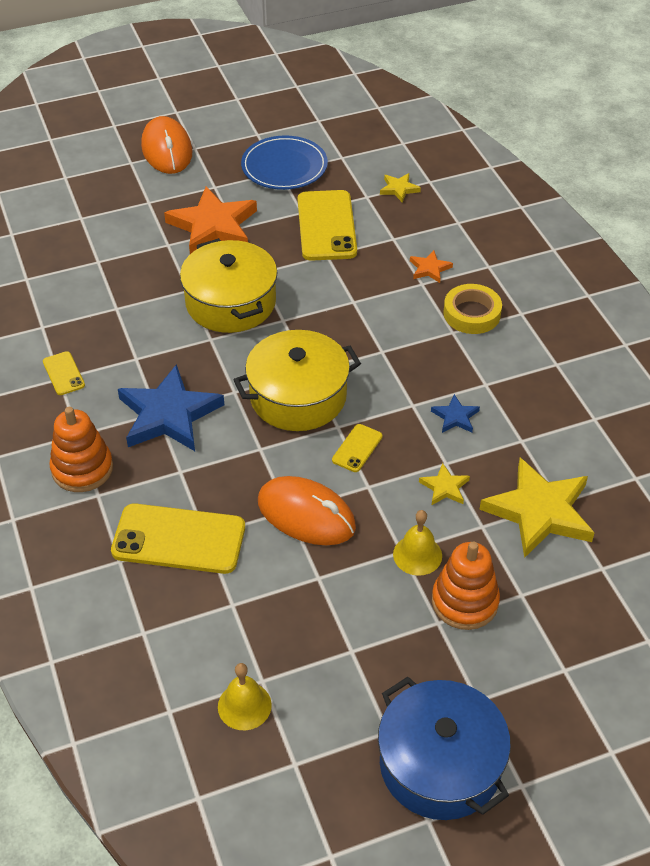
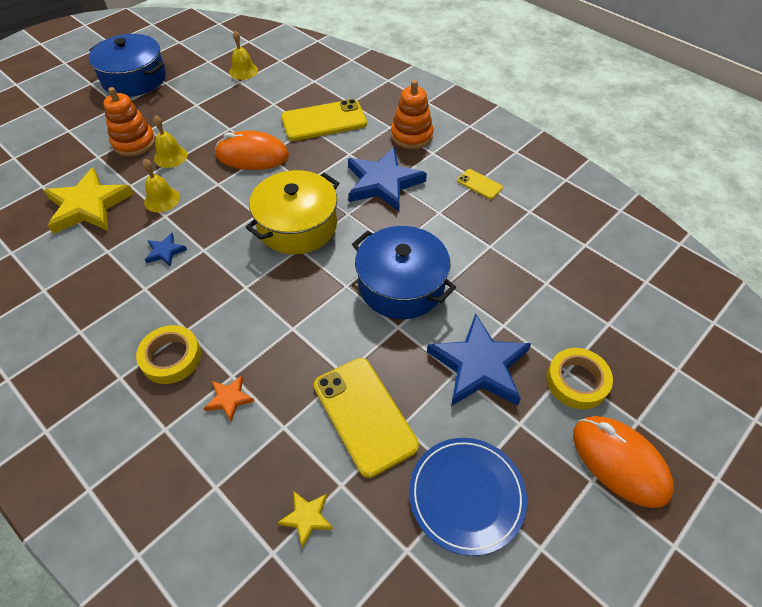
camera: 155 degrees right, 5 degrees up
orange star [164,187,257,254] -> blue star [427,313,531,406]
yellow pot [180,238,278,333] -> blue pot [352,226,456,319]
yellow phone [332,424,383,472] -> none
yellow star [419,463,470,506] -> yellow bell [143,159,180,212]
none -> yellow tape [546,348,613,409]

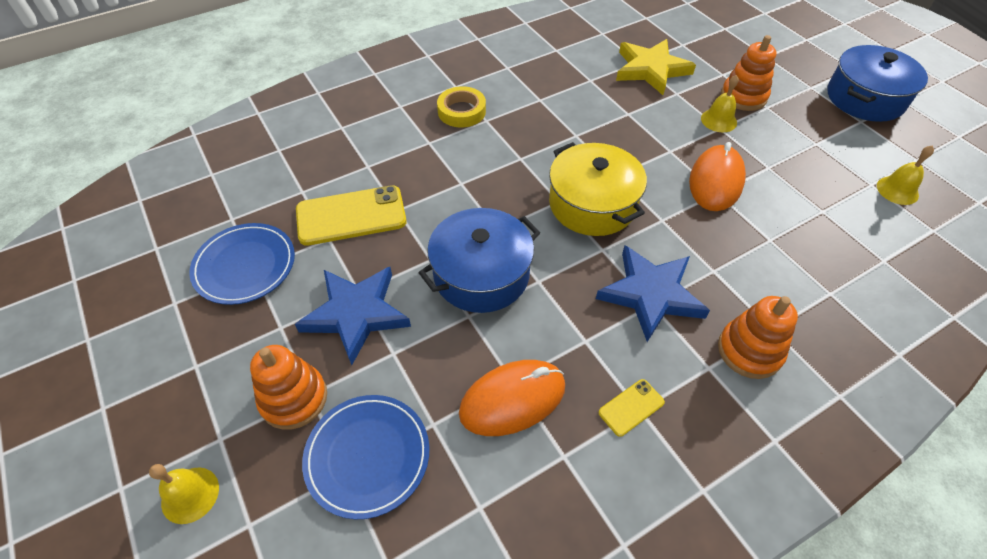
camera: 105 degrees right, 0 degrees up
yellow bell [143,159,180,212] -> yellow bell moved to [149,464,219,524]
blue star [145,233,187,267] -> none
orange star [204,376,255,422] -> none
yellow star [277,492,333,548] -> none
yellow phone [281,99,367,141] -> none
yellow tape [546,348,613,409] -> orange stacking toy [250,345,327,430]
orange mouse [573,416,674,508] -> orange mouse moved to [459,360,565,436]
none -> blue plate [302,395,429,519]

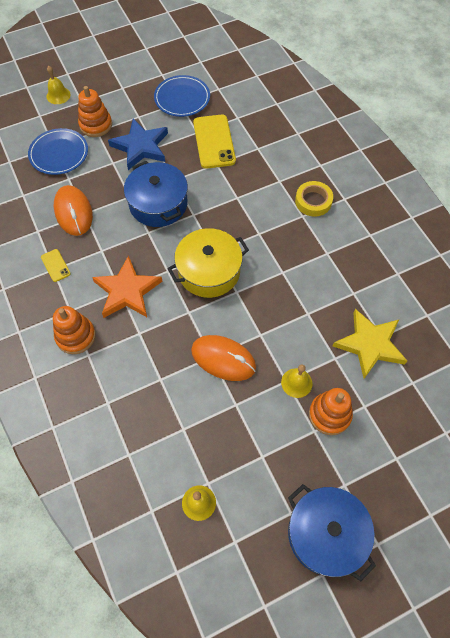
camera: 95 degrees right, 10 degrees up
blue star [596,246,710,342] -> orange star [92,255,163,318]

